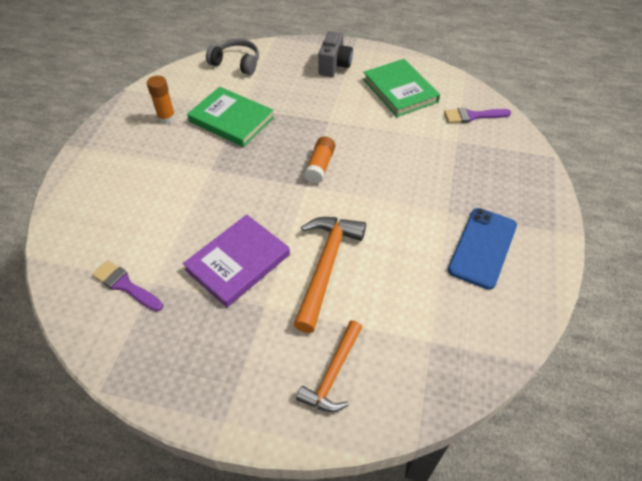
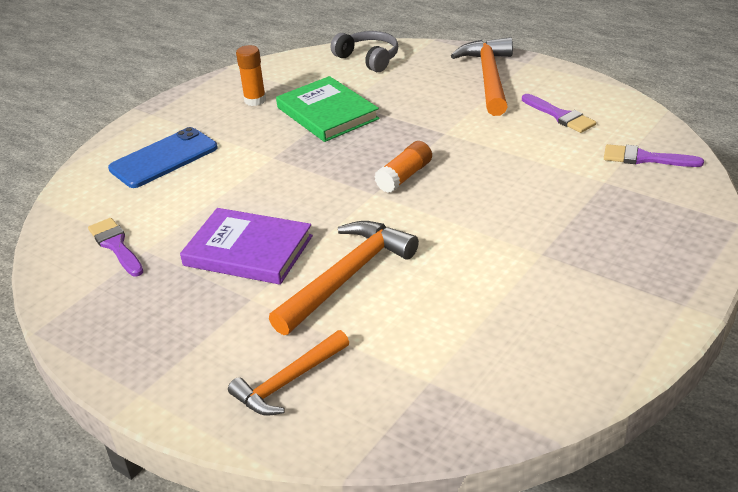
camera: 25 degrees right, 15 degrees down
purple book [183,215,290,307] -> purple book turned 45 degrees clockwise [180,208,313,285]
grey camera [318,31,353,77] -> orange hammer [451,37,513,116]
green book [363,59,440,117] -> purple brush [522,94,596,133]
blue phone [448,208,517,289] -> blue phone moved to [108,127,218,188]

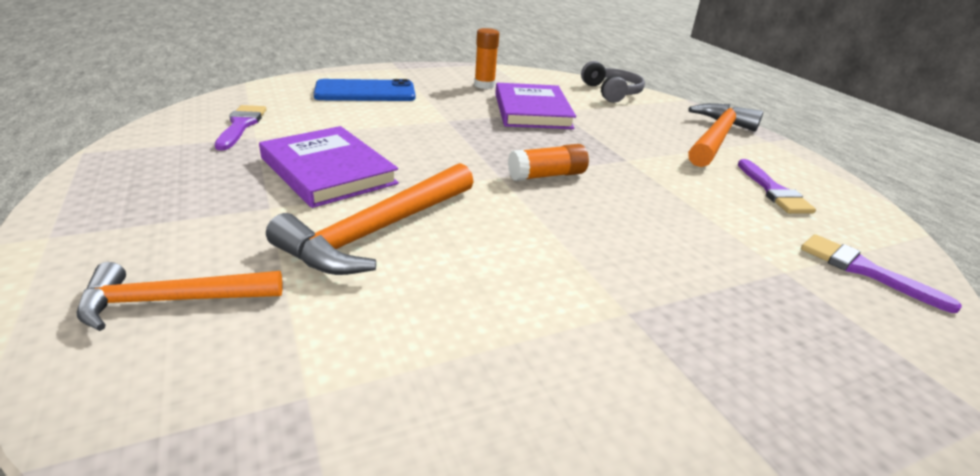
camera: 25 degrees right, 5 degrees down
orange hammer [269,221,419,335] -> orange hammer turned 150 degrees clockwise [266,163,474,275]
green book [276,76,379,142] -> purple book [495,83,576,129]

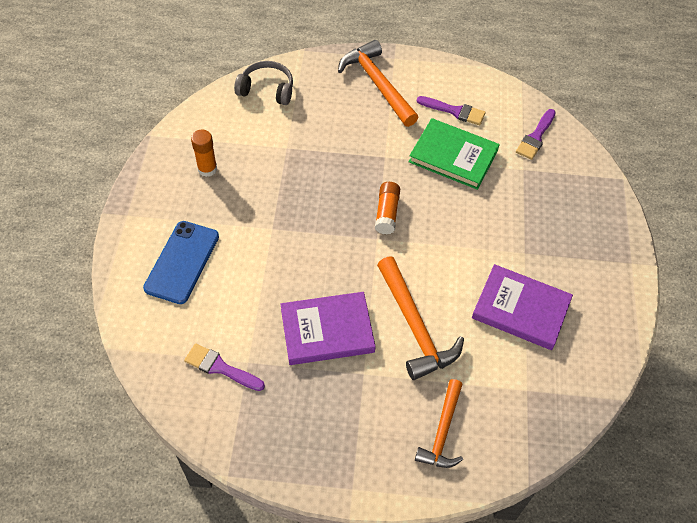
camera: 60 degrees left, 25 degrees up
purple book [495,83,576,129] -> purple book moved to [472,264,573,350]
purple brush [801,234,962,313] -> purple brush turned 45 degrees counterclockwise [516,109,556,160]
none -> green book [409,118,500,190]

